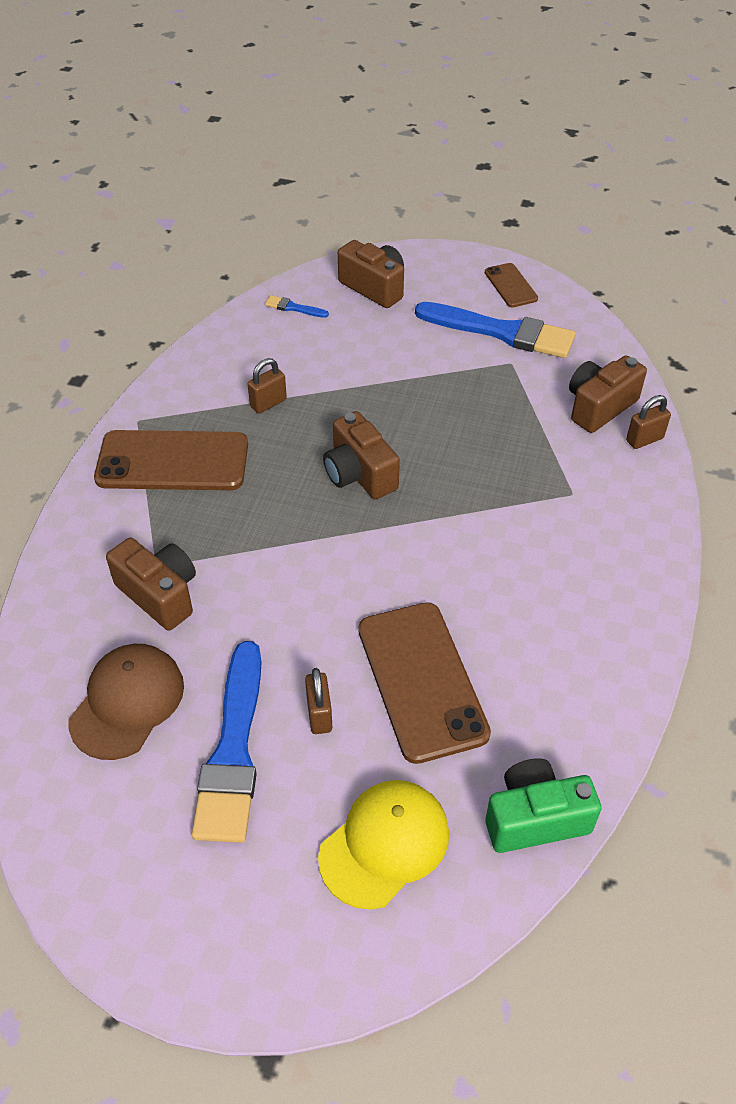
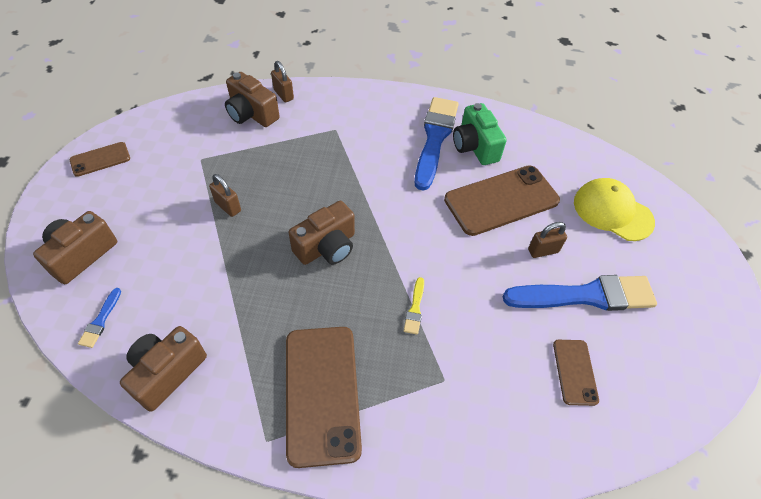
camera: 100 degrees left, 5 degrees up
brown cap [68,644,184,760] -> brown phone [553,340,599,406]
brown camera [106,538,196,630] -> brown camera moved to [120,326,207,412]
brown padlock [247,358,287,414] -> brown padlock moved to [209,174,241,217]
blue brush [415,302,576,358] -> blue brush moved to [415,97,459,191]
green camera [485,758,601,853] -> green camera moved to [453,103,507,165]
none -> yellow brush [404,277,424,335]

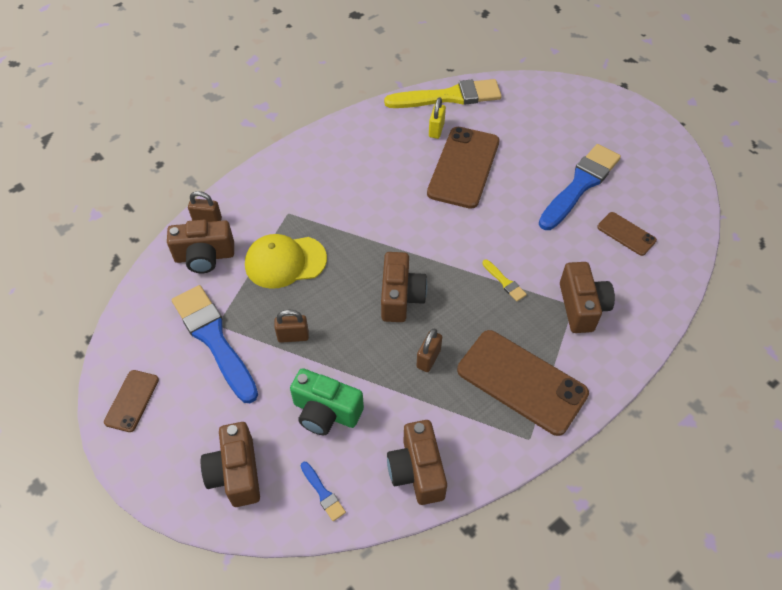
camera: 45 degrees left, 0 degrees up
blue brush [415,97,459,191] -> blue brush moved to [172,285,258,403]
green camera [453,103,507,165] -> green camera moved to [290,368,364,435]
brown padlock [528,222,567,258] -> brown padlock moved to [416,328,442,372]
yellow cap [574,178,655,241] -> yellow cap moved to [245,234,327,289]
none -> yellow brush [384,79,502,108]
none -> yellow padlock [429,97,446,139]
none -> brown camera [560,262,615,333]

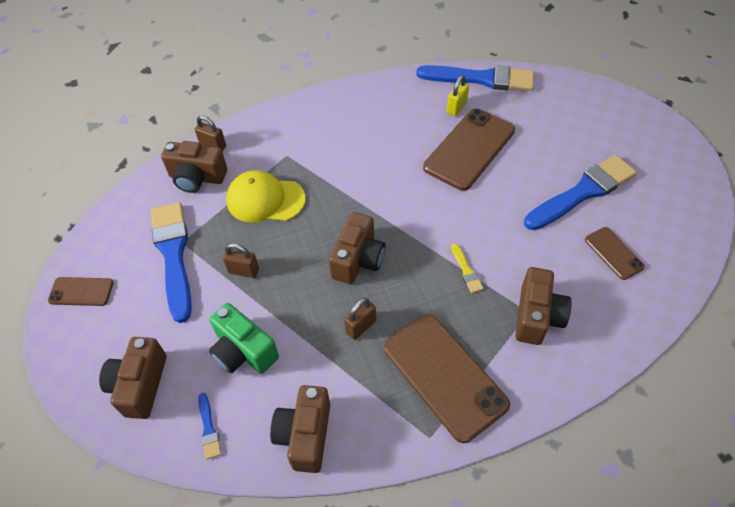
camera: 20 degrees right, 0 degrees up
brown phone [104,370,159,432] -> brown phone turned 60 degrees clockwise [48,277,114,306]
yellow brush [384,79,502,108] -> blue brush [416,65,534,91]

